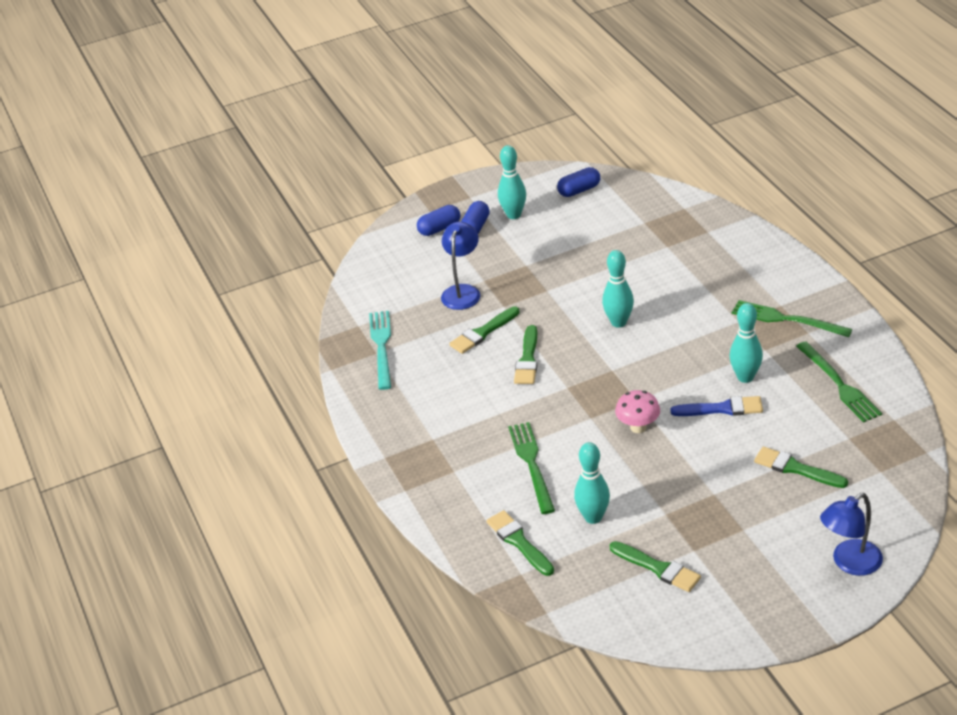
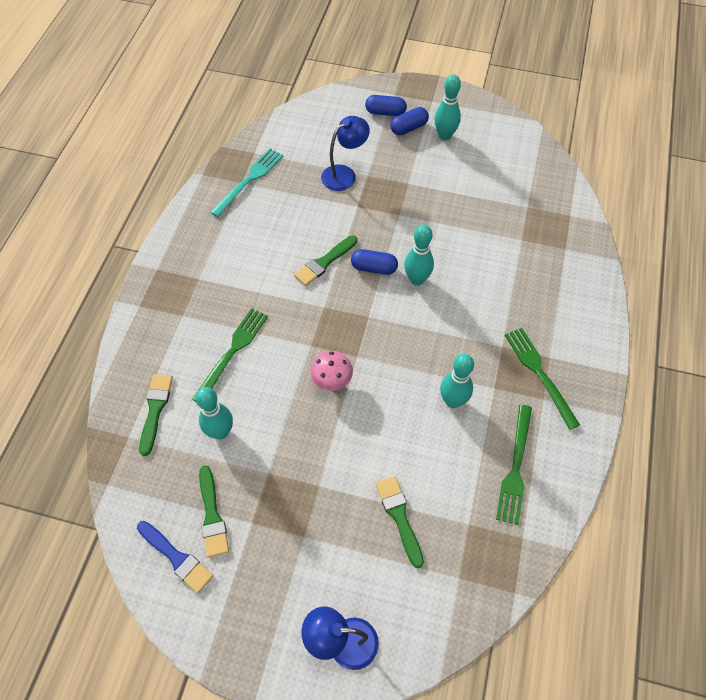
camera: 35 degrees right, 20 degrees up
green brush [449,306,520,354] -> none
blue capsule [557,167,600,197] -> blue capsule moved to [351,249,398,275]
blue brush [671,396,763,416] -> blue brush moved to [137,521,213,593]

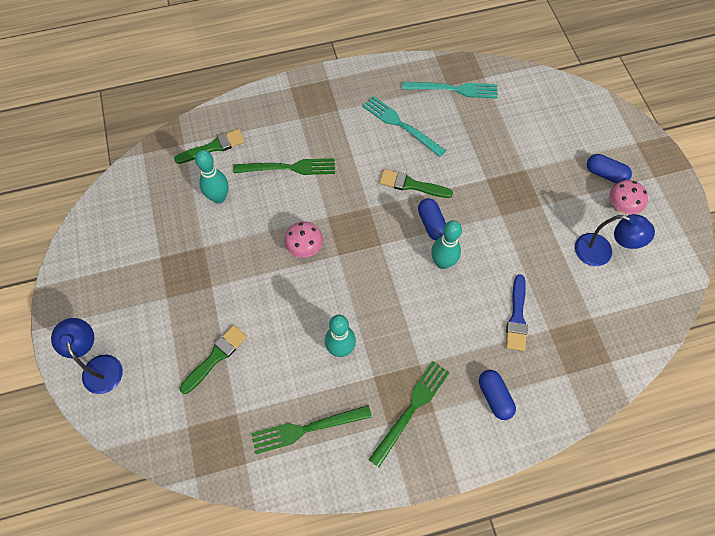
camera: 60 degrees right, 5 degrees up
blue brush [137,521,213,593] -> blue brush moved to [506,274,528,351]
green brush [199,466,229,558] -> none
blue lamp [321,116,370,191] -> blue lamp moved to [575,214,655,266]
blue capsule [365,95,407,116] -> blue capsule moved to [479,370,516,420]
turquoise bowling pin [435,74,461,140] -> pink mushroom [609,180,648,214]
none -> turquoise fork [362,96,446,157]

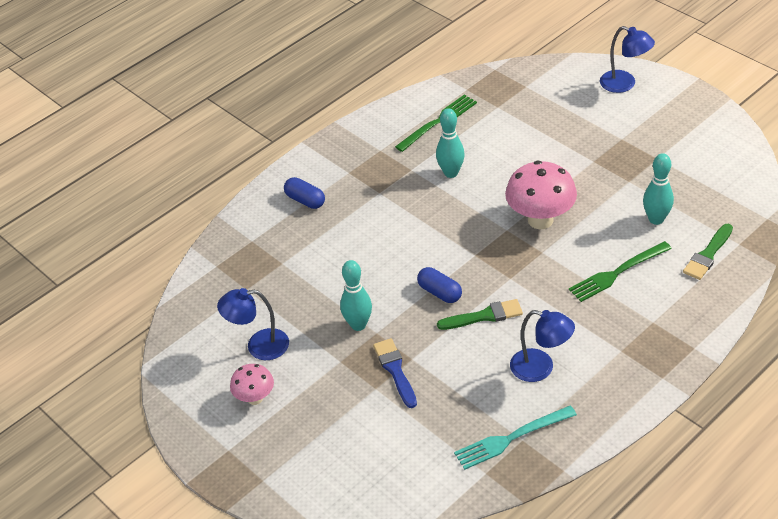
camera: 155 degrees right, 20 degrees down
green brush [180,325,247,394] -> none
pink mushroom [284,222,323,258] -> pink mushroom [505,161,577,229], size x1.77
turquoise fork [362,96,446,157] -> blue lamp [510,310,575,382]
green fork [369,361,450,467] -> none
turquoise bowling pin [431,220,462,269] -> turquoise bowling pin moved to [340,260,372,331]
blue brush [506,274,528,351] -> blue brush moved to [373,338,417,408]
blue capsule [587,154,632,184] -> none

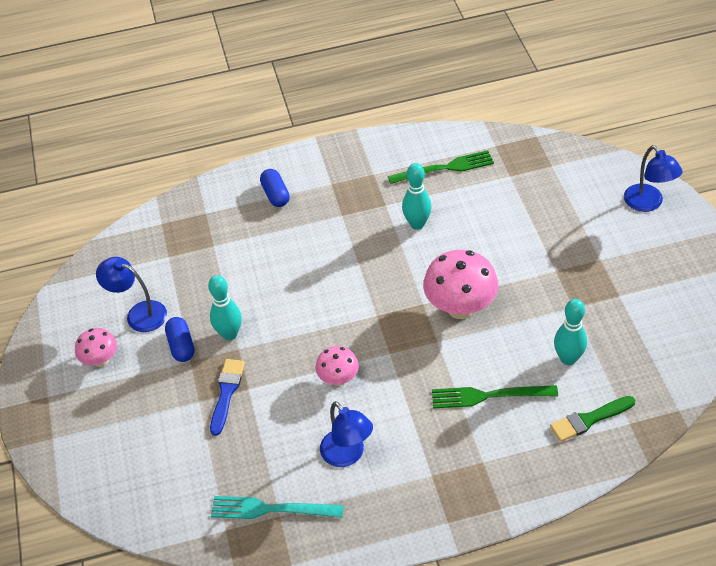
camera: 30 degrees right, 5 degrees up
blue capsule [417,267,462,303] -> blue capsule moved to [165,317,195,362]
green brush [437,299,523,330] -> pink mushroom [315,346,359,386]

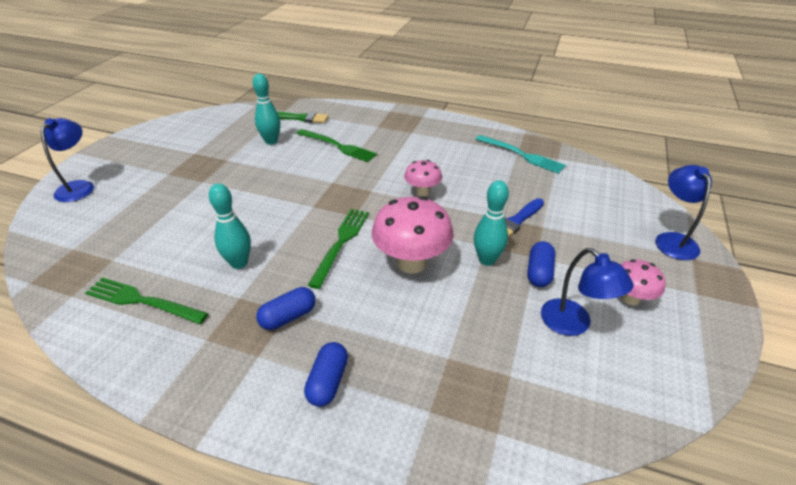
camera: 150 degrees left, 10 degrees down
blue lamp [320,401,373,467] -> blue lamp moved to [655,165,712,260]
pink mushroom [423,250,498,319] -> pink mushroom moved to [372,196,454,274]
none -> blue capsule [256,287,316,330]
none -> green fork [308,209,369,289]

